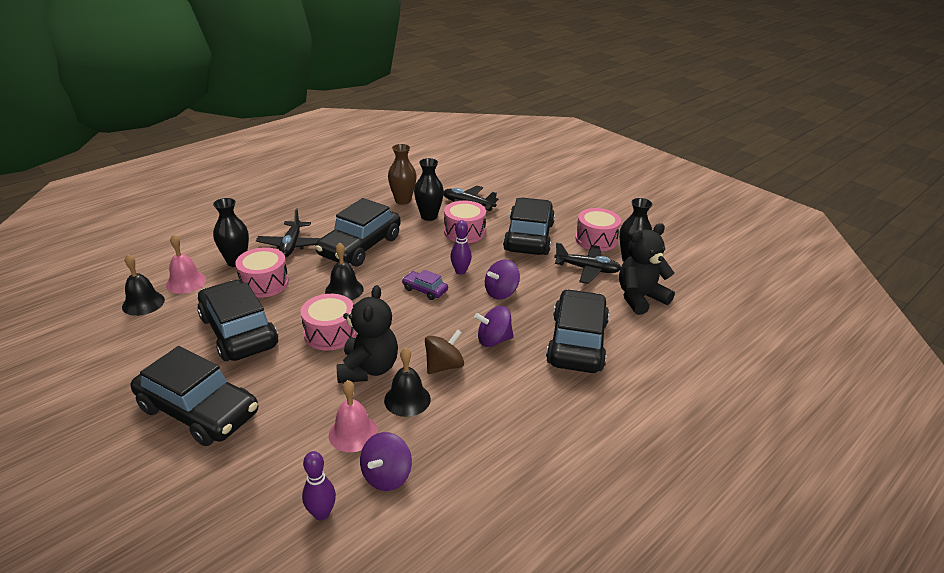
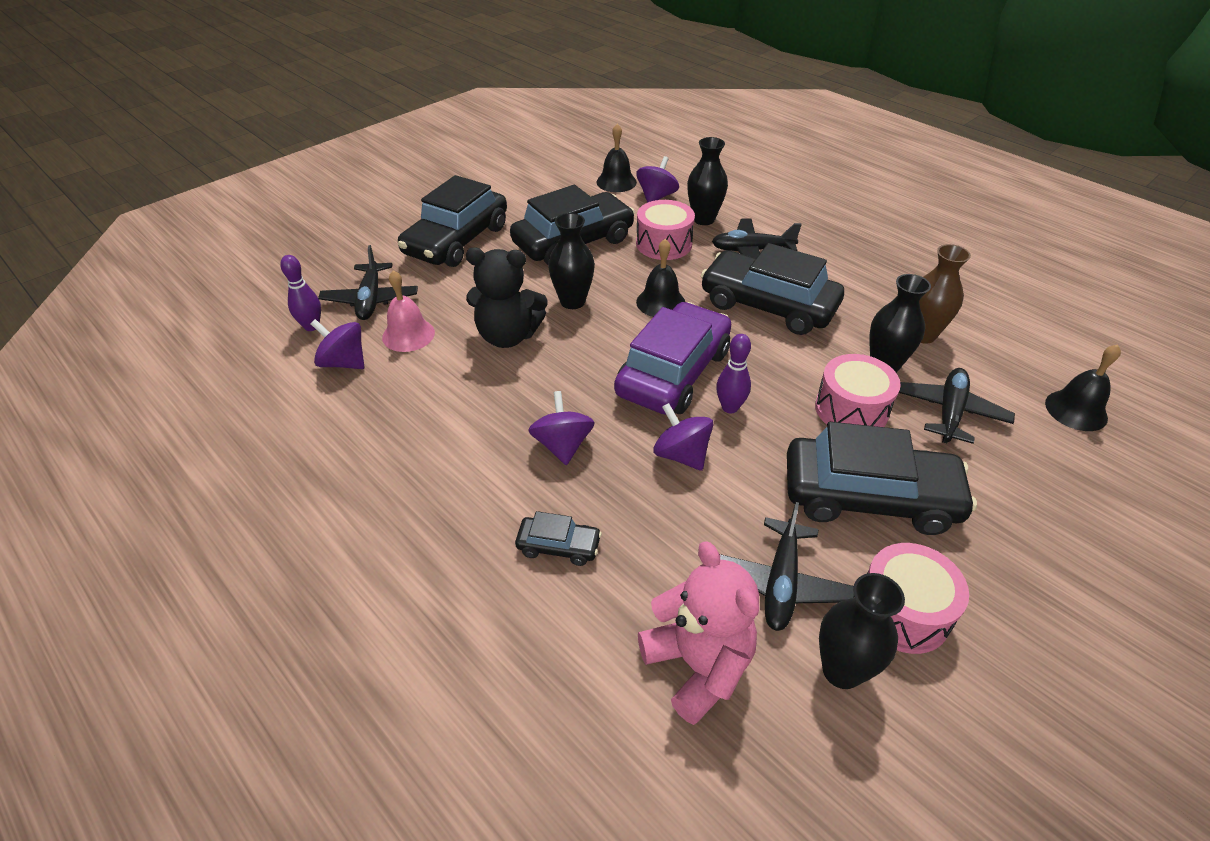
camera: 90 degrees right, 10 degrees up
pink bell [166,234,206,294] -> purple spinning top [636,156,679,203]
pink drum [301,294,356,351] -> black vase [548,213,595,309]
black bell [384,347,431,417] -> black bell moved to [1045,344,1121,431]
purple car [402,270,448,300] -> purple car [614,302,731,415], size x2.23
brown spinning top [425,329,464,374] -> none
black car [546,289,609,373] -> black car [515,511,602,566], size x0.45
black teddy bear [619,223,675,315] -> pink teddy bear [638,541,759,725]
none -> black plane [318,245,418,320]

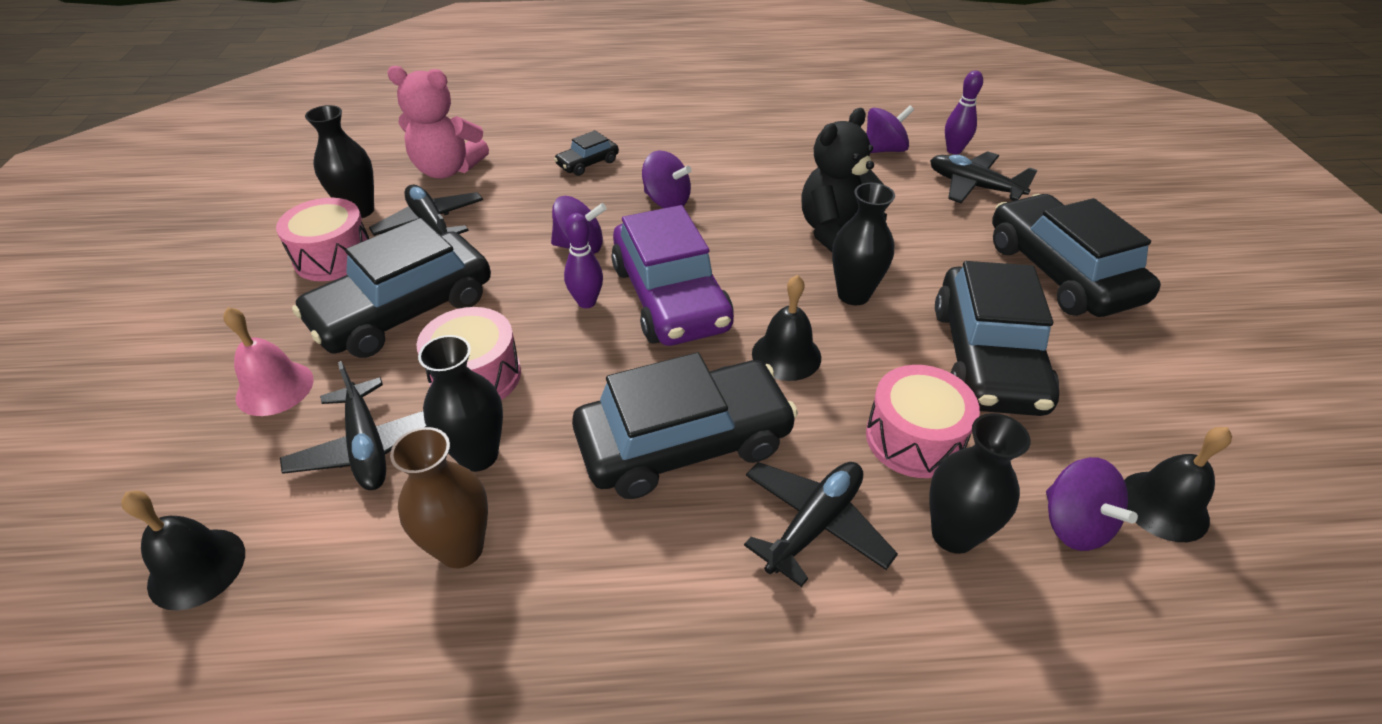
camera: 130 degrees right, 0 degrees up
pink bell [382,270,435,352] -> pink bell moved to [223,307,314,416]

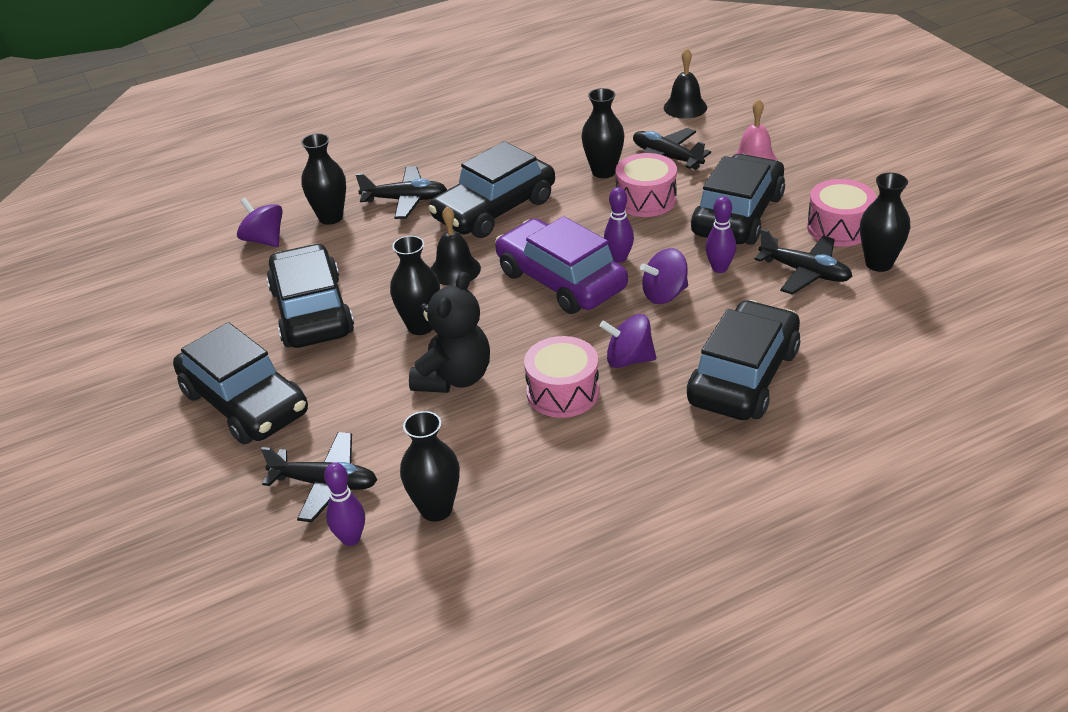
camera: 160 degrees right, 5 degrees down
pink teddy bear [387,66,489,178] -> none
brown vase [390,427,488,568] -> none
black car [554,130,619,176] -> black car [687,300,800,420], size x2.23
black plane [744,462,898,587] -> black plane turned 105 degrees counterclockwise [356,166,447,219]
purple spinning top [866,105,914,153] -> black vase [400,411,460,522]
pink drum [866,365,980,478] -> pink drum moved to [524,336,599,418]
black bell [1124,427,1232,542] -> none
none -> purple bowling pin [705,196,736,273]

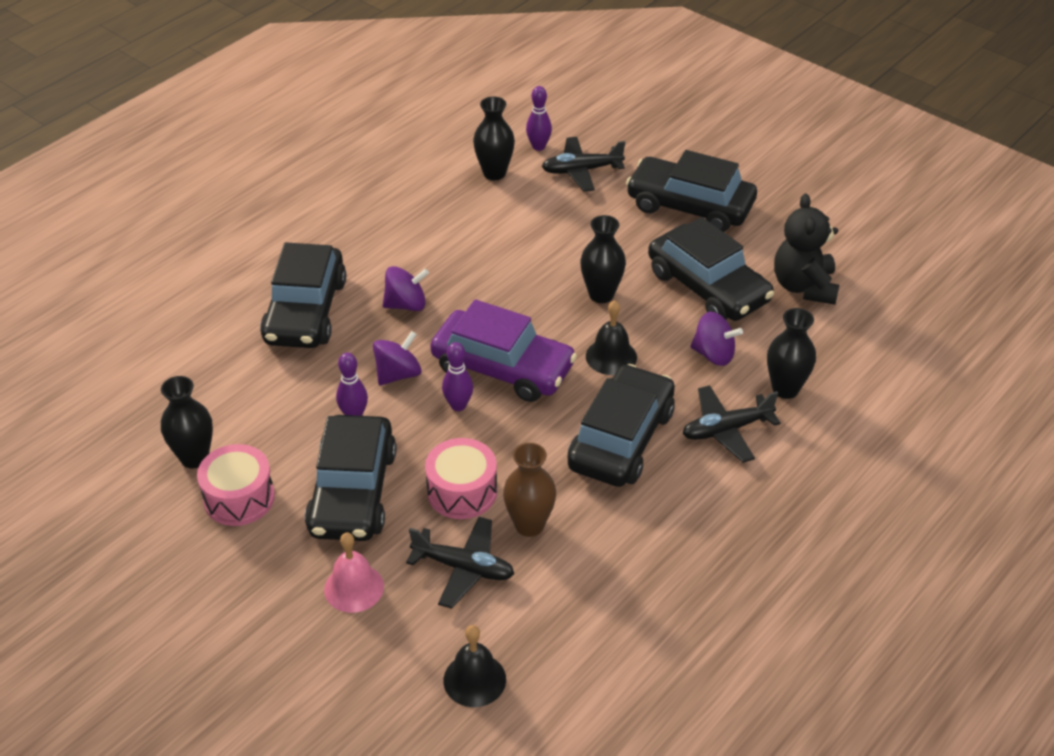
camera: 155 degrees right, 5 degrees up
purple spinning top [237,198,283,247] -> purple spinning top moved to [690,312,743,366]
black teddy bear [409,272,490,393] -> black teddy bear moved to [774,194,839,305]
pink drum [524,336,599,418] -> none
black vase [581,88,625,178] -> brown vase [503,443,556,537]
black plane [754,229,852,295] -> none

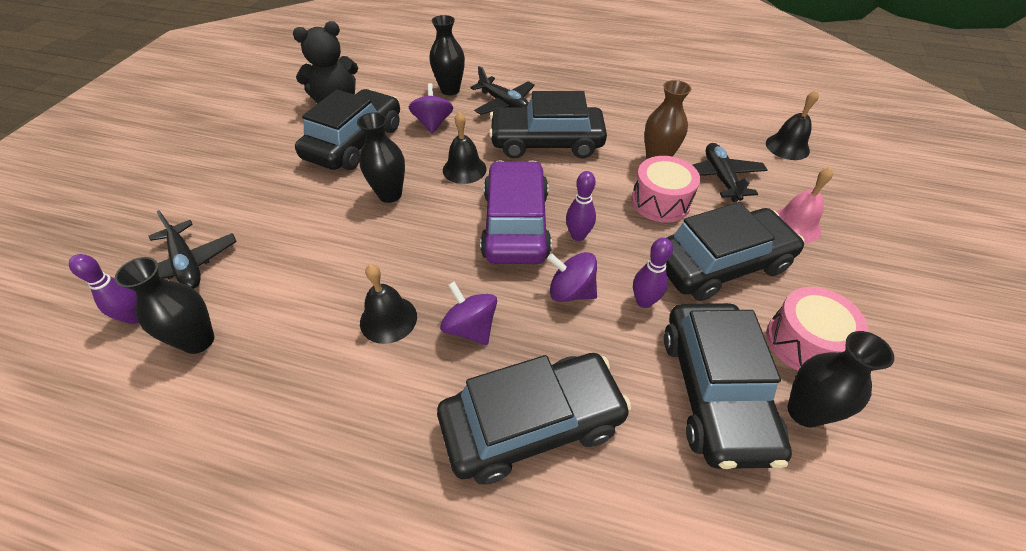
camera: 115 degrees left, 5 degrees up
black car [626,150,757,232] -> black car moved to [664,303,792,469]
none -> black bell [360,264,417,344]

